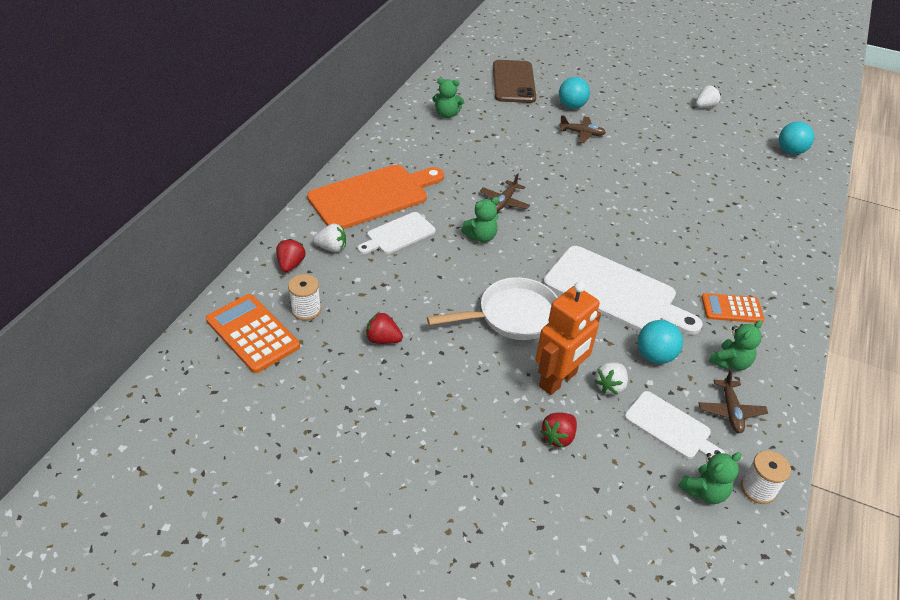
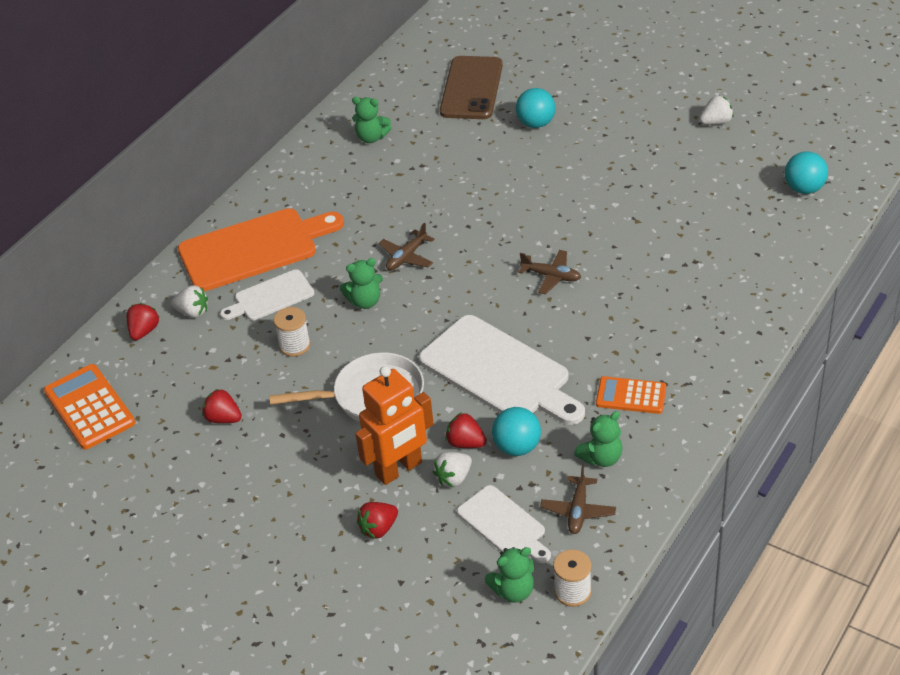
camera: 15 degrees right, 0 degrees up
white spool [288,274,321,321] -> white spool moved to [274,307,311,357]
brown plane [559,115,606,143] -> brown plane moved to [518,250,581,295]
none -> red strawberry [446,412,487,448]

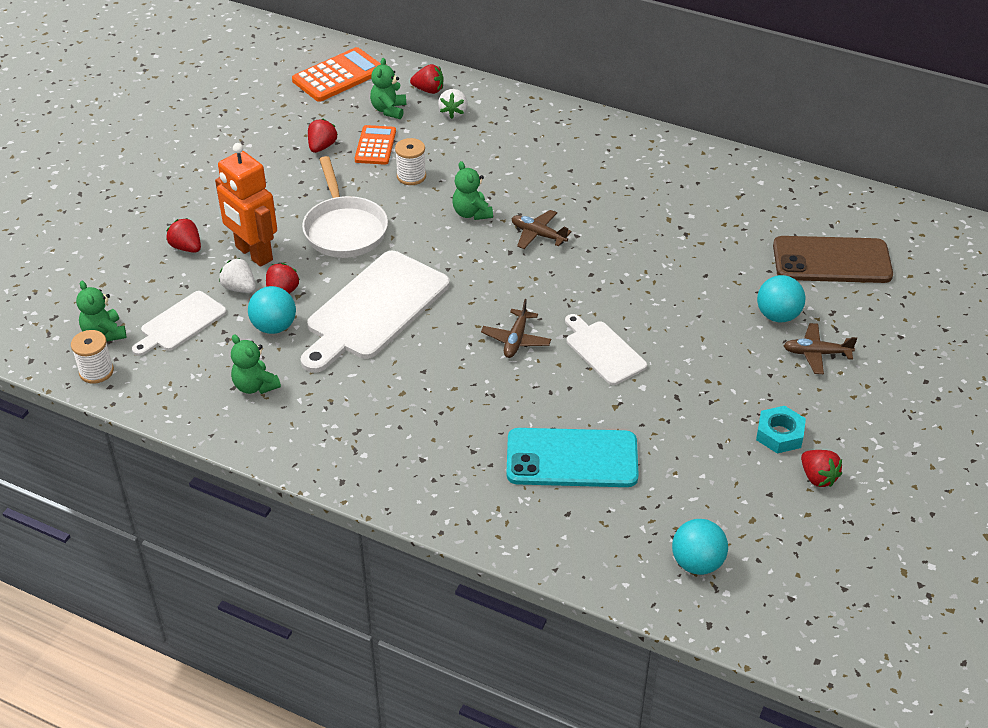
camera: 80 degrees right, 0 degrees up
orange cutting board [178,208,344,291] -> none
white cutting board [220,269,314,320] -> white cutting board moved to [565,314,647,385]
green teddy bear [352,97,392,143] -> green teddy bear moved to [370,58,406,119]
brown plane [540,465,616,534] -> brown plane moved to [784,323,857,374]
orange calculator [596,376,666,414] -> orange calculator moved to [355,125,396,165]
white strawberry [700,95,734,125] -> red strawberry [801,450,842,487]
none -> turquoise phone [506,428,639,487]
none -> turquoise nut [756,406,806,453]

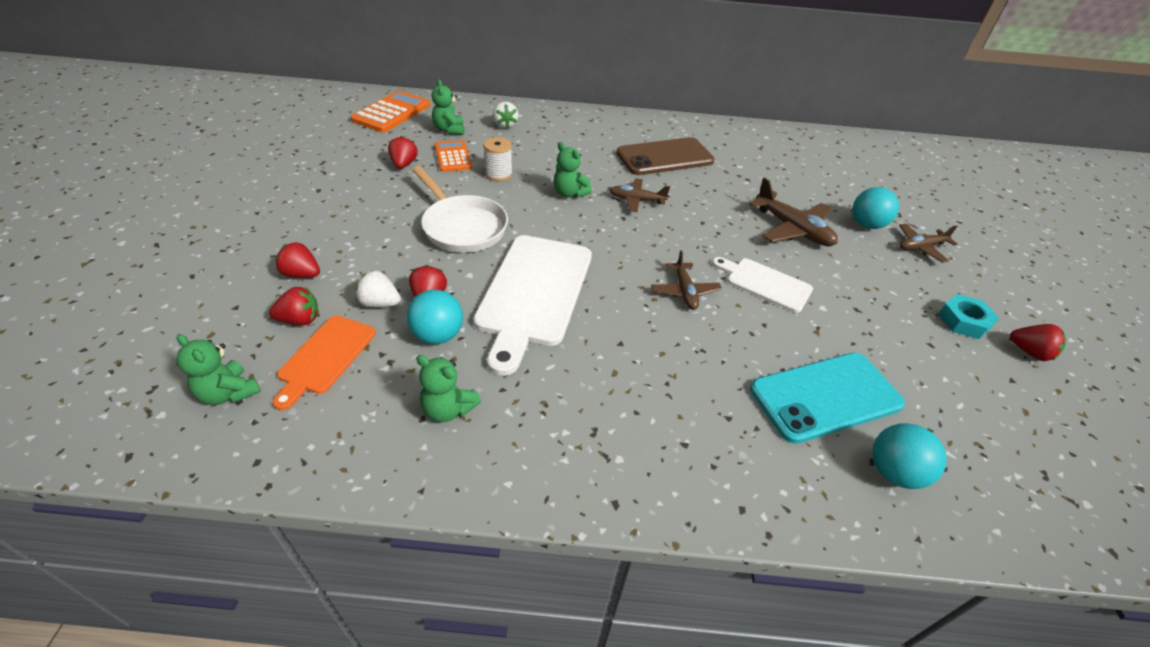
camera: 25 degrees left, 0 degrees up
white spool [71,330,114,384] -> none
white cutting board [132,291,226,356] -> orange cutting board [273,316,376,410]
orange robot [215,143,277,267] -> none
red strawberry [410,64,444,94] -> red strawberry moved to [269,287,319,325]
turquoise ball [672,519,728,575] -> turquoise ball moved to [872,423,947,489]
brown phone [773,236,893,283] -> brown phone moved to [616,137,715,175]
none -> brown plane [749,178,838,246]

